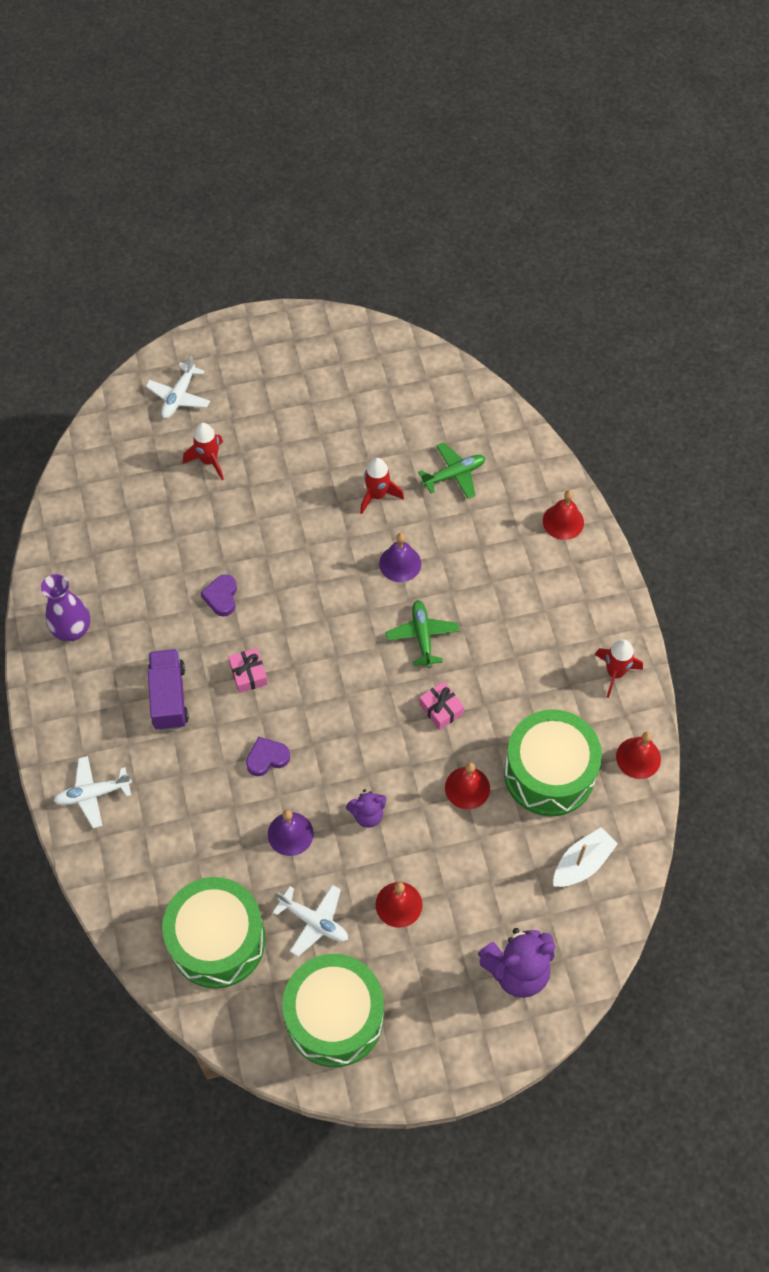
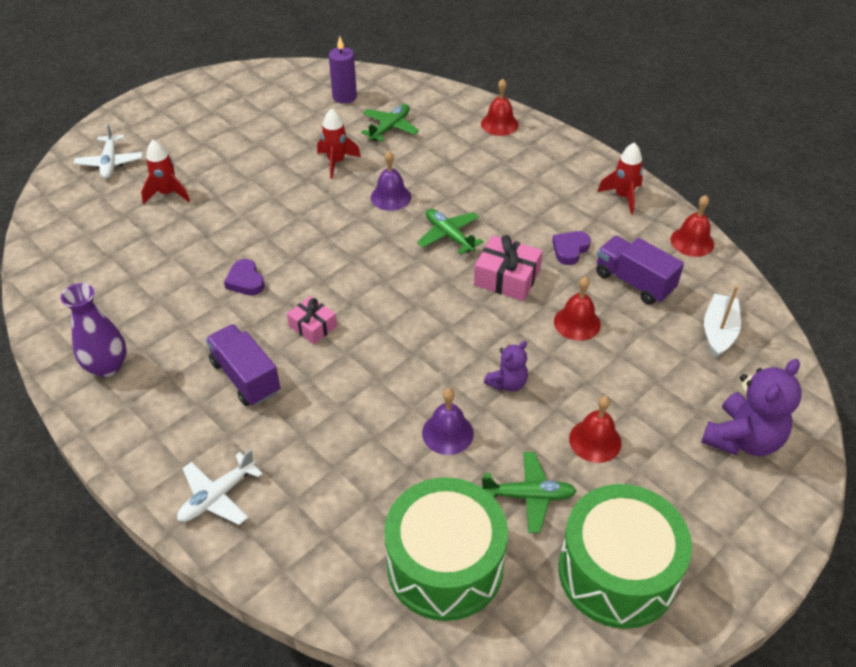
camera: 30 degrees left, 15 degrees down
purple heart [246,737,290,776] -> purple heart moved to [552,231,591,265]
white plane [273,885,348,957] -> green plane [481,452,576,533]
pink gift [419,681,464,730] -> pink gift [474,235,543,301], size x1.53
green drum [504,709,602,816] -> purple truck [596,236,684,305]
none -> purple candle [329,36,357,104]

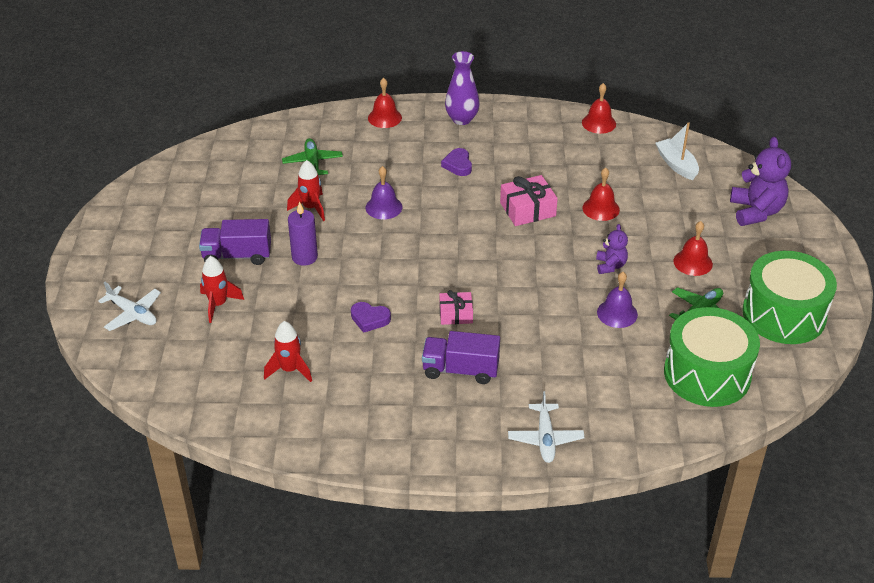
camera: 45 degrees left, 5 degrees down
purple vase [60,283,127,377] -> purple vase moved to [445,51,479,125]
purple candle [329,36,357,104] -> purple candle moved to [288,201,318,266]
green plane [417,209,483,255] -> none
purple heart [552,231,591,265] -> purple heart moved to [441,148,472,176]
purple truck [596,236,684,305] -> purple truck moved to [199,219,271,265]
red rocket [597,142,643,214] -> red rocket moved to [264,321,312,382]

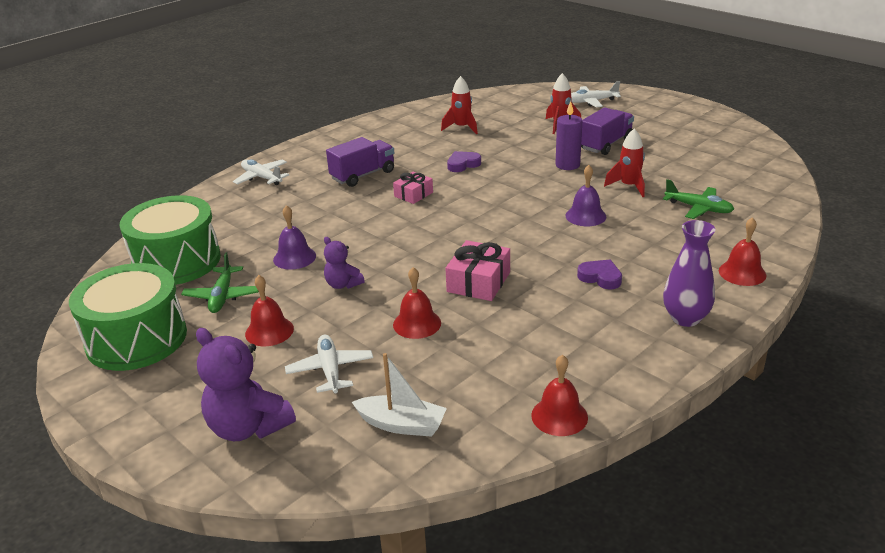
camera: 135 degrees right, 10 degrees down
none -> white plane [285,335,373,393]

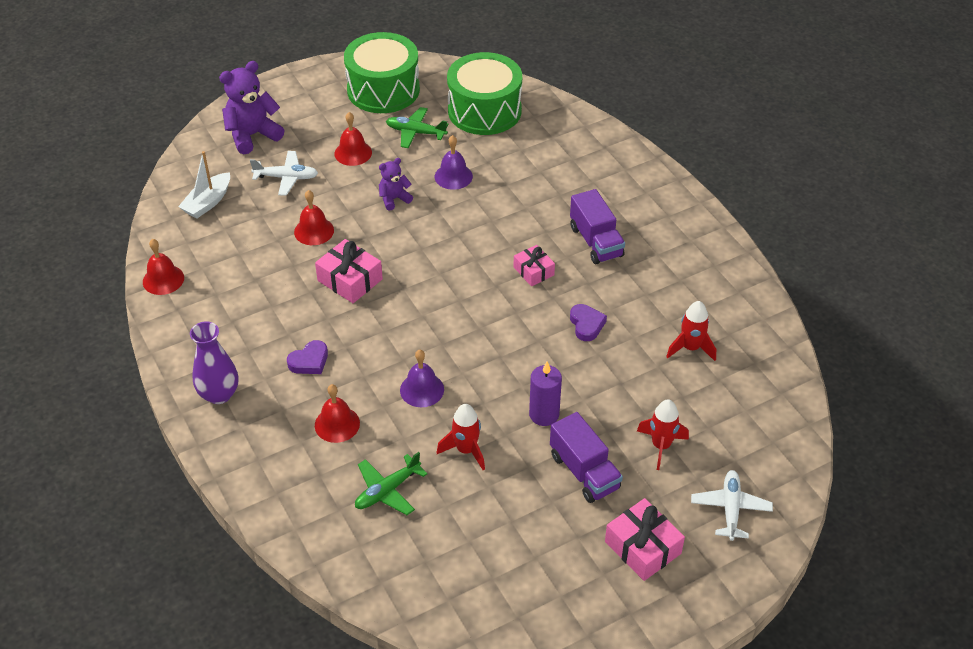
camera: 105 degrees right, 15 degrees up
white plane [233,159,289,185] -> none
red bell [719,217,766,286] -> red bell moved to [315,384,360,443]
none -> pink gift [605,498,685,581]

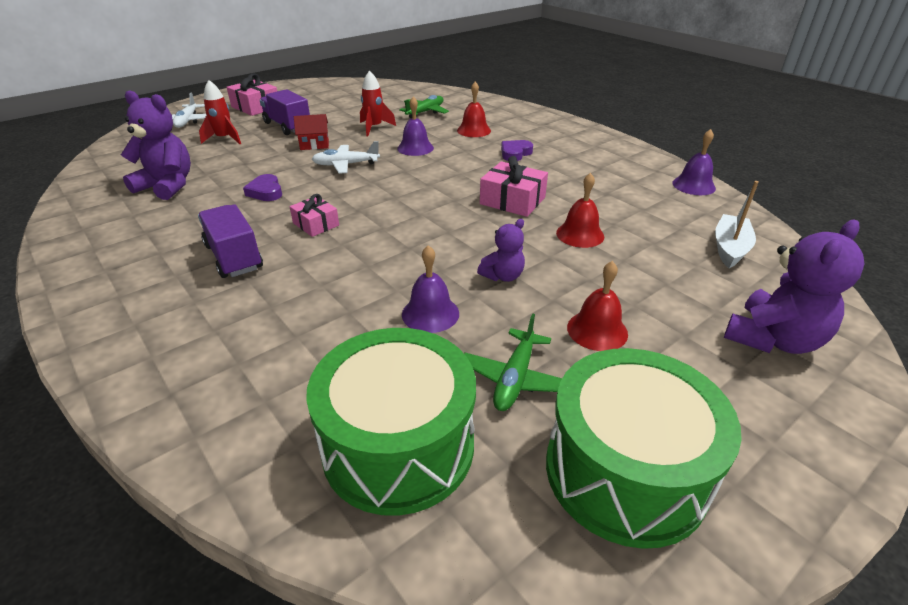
camera: 170 degrees right, 10 degrees down
red bell [143,239,184,295] -> purple bell [672,129,716,195]
purple vase [190,321,238,404] -> none
white plane [250,151,318,196] -> white plane moved to [312,141,380,174]
green plane [386,107,449,148] -> green plane turned 105 degrees clockwise [464,313,562,411]
purple candle [529,361,562,426] -> red house [294,114,329,150]
red rocket [666,301,716,361] -> purple teddy bear [121,90,191,200]

